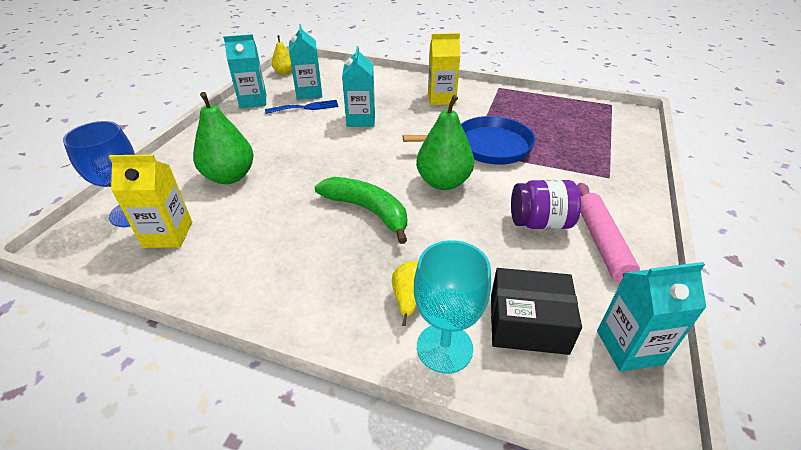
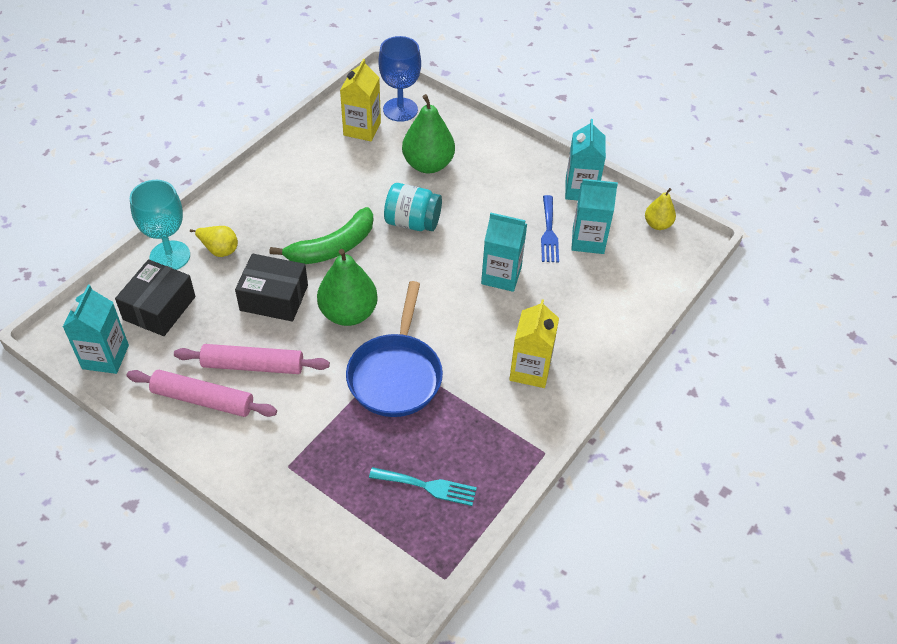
camera: 105 degrees right, 10 degrees up
purple jar [511,180,581,229] -> pink rolling pin [174,344,330,374]
none -> black box [235,254,308,321]
none -> turquoise fork [369,467,477,506]
none -> turquoise jar [384,183,442,231]

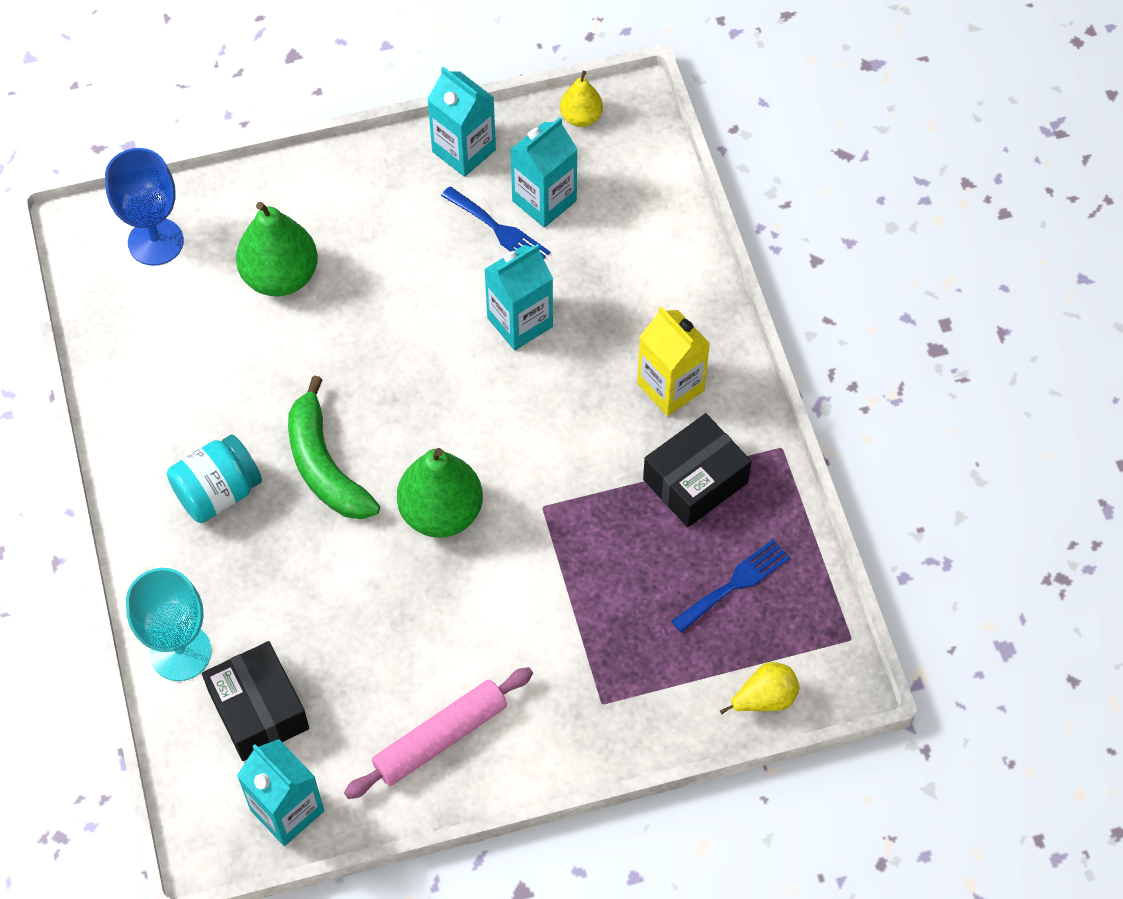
camera: 50 degrees left, 10 degrees up
pink rolling pin [174,344,330,374] -> none
yellow pear [190,226,238,257] -> yellow pear moved to [720,662,799,714]
black box [235,254,308,321] -> black box moved to [643,413,752,527]
green banana [269,207,373,264] -> green banana turned 150 degrees clockwise [288,376,380,519]
yellow carton [340,59,381,141] -> none
blue pan [346,281,443,417] -> none
turquoise fork [369,467,477,506] -> blue fork [671,539,790,633]
turquoise jar [384,183,442,231] -> turquoise jar moved to [167,434,262,523]

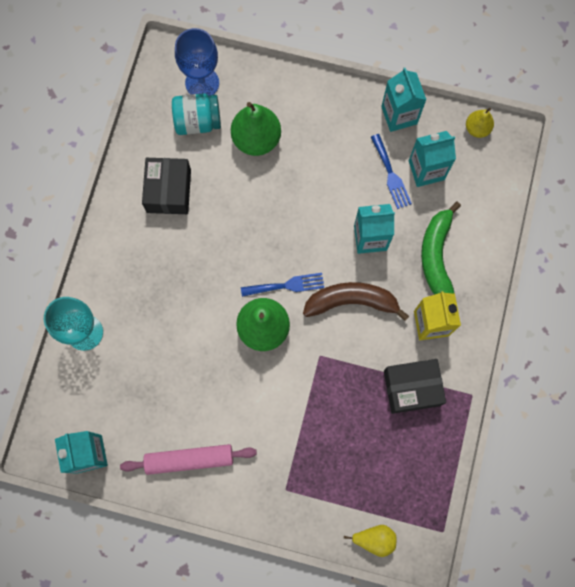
camera: 30 degrees right, 15 degrees up
turquoise jar [167,434,262,523] -> turquoise jar moved to [172,93,221,135]
black box [202,641,309,761] -> black box moved to [142,158,191,214]
green banana [288,376,380,519] -> green banana moved to [421,202,461,294]
blue fork [671,539,790,633] -> blue fork moved to [241,273,324,297]
none -> brown banana [303,282,409,321]

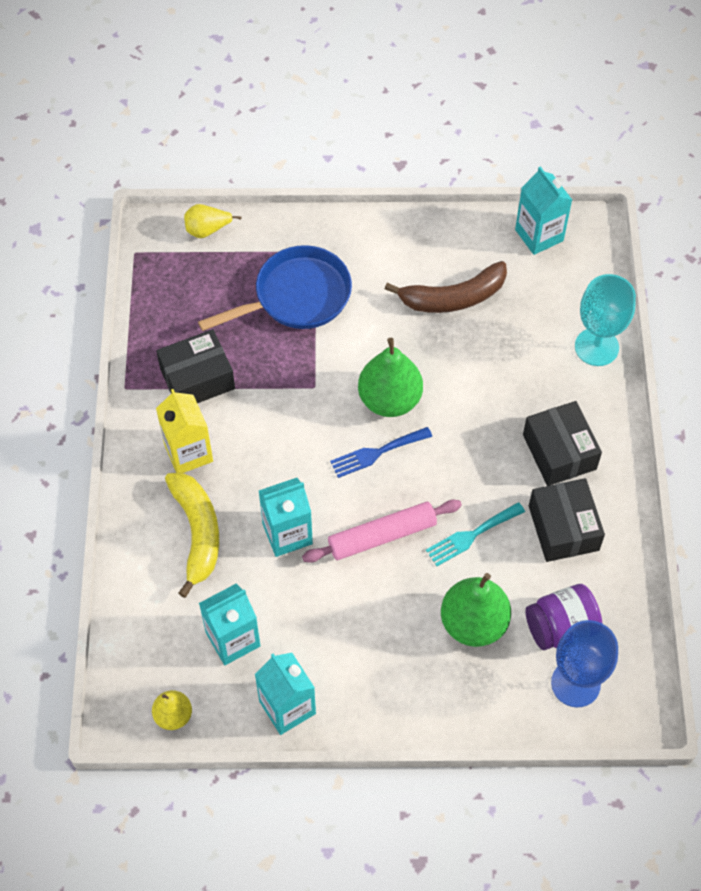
camera: 165 degrees right, 15 degrees down
pink rolling pin [120,444,257,475] -> pink rolling pin moved to [302,500,462,563]
turquoise jar [172,93,221,135] -> purple jar [526,584,602,651]
brown banana [303,282,409,321] -> brown banana moved to [385,261,507,313]
blue fork [371,134,412,209] -> none
green banana [421,202,461,294] -> yellow banana [165,473,219,598]
none -> blue pan [198,245,352,331]
none -> turquoise fork [426,502,525,566]
none -> black box [523,401,602,486]

